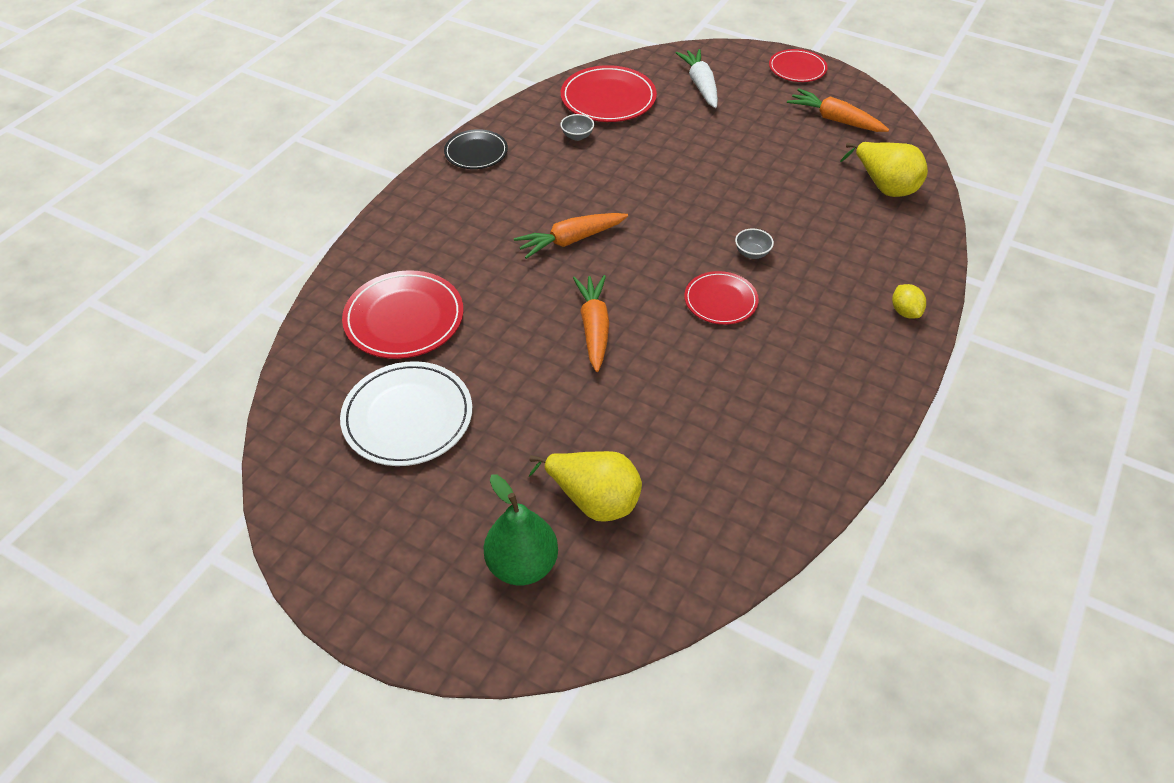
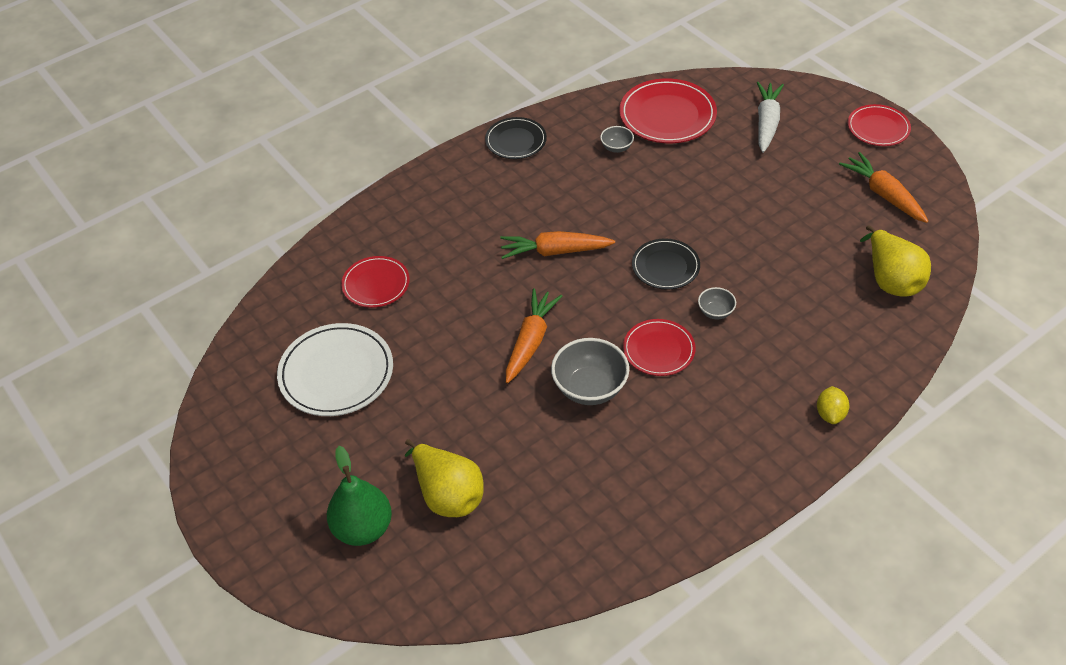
camera: 25 degrees right, 0 degrees up
red plate [342,270,464,359] -> red plate [341,256,410,308], size x0.63
none -> grey bowl [551,338,629,405]
none -> black plate [632,238,700,290]

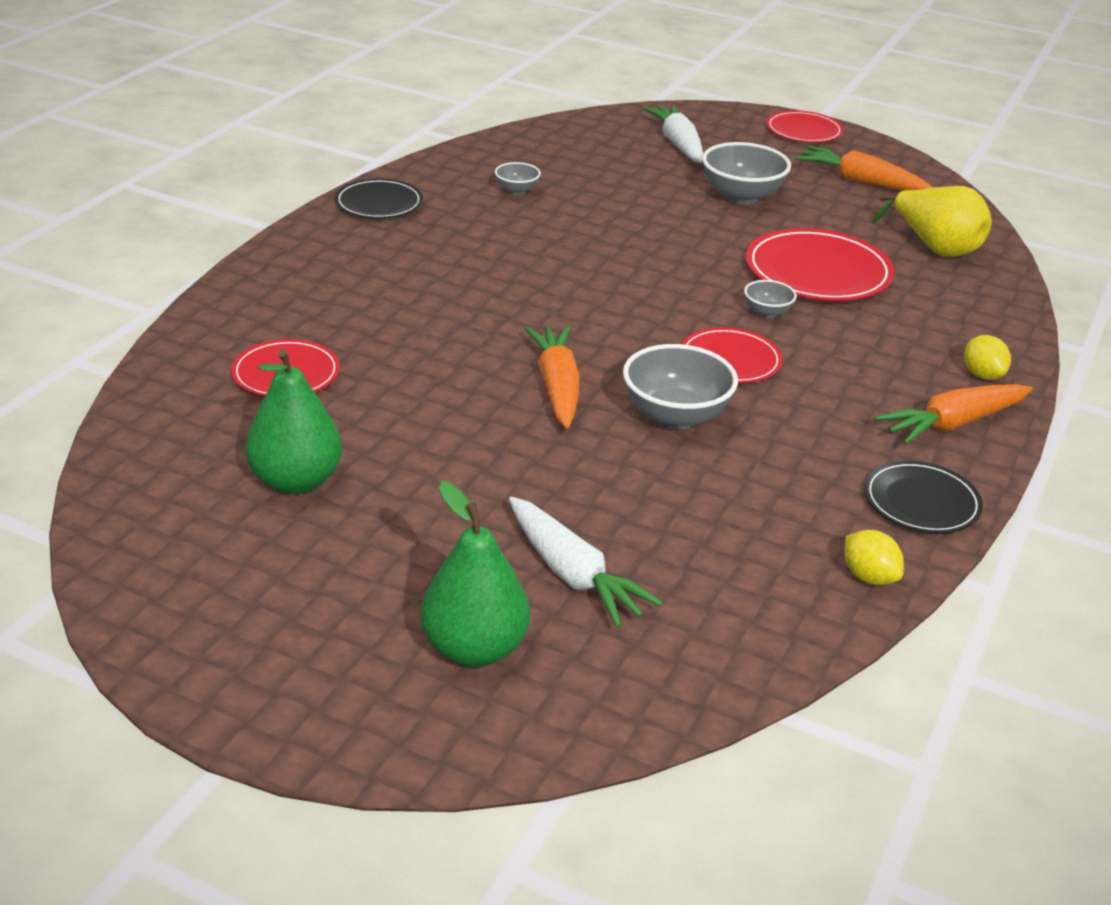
camera: 30 degrees left, 15 degrees down
white plate [277,323,393,416] -> green pear [245,349,342,494]
yellow pear [405,439,484,517] -> white carrot [509,497,663,627]
orange carrot [500,231,615,259] -> orange carrot moved to [875,384,1033,445]
red plate [619,78,717,143] -> red plate moved to [746,228,895,301]
black plate [632,238,700,290] -> black plate moved to [864,461,983,534]
none -> grey bowl [702,142,791,204]
none -> yellow lemon [845,530,904,585]

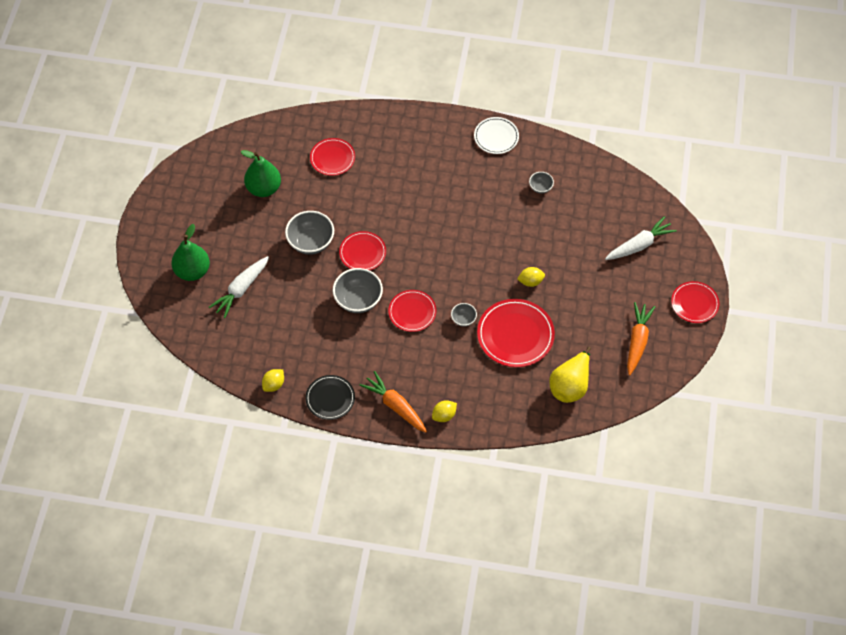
camera: 75 degrees right, 25 degrees up
black plate [335,178,423,219] -> white plate [474,117,519,154]
orange carrot [524,326,580,429] -> red plate [339,231,386,270]
grey bowl [702,142,791,204] -> grey bowl moved to [285,211,334,255]
none -> yellow lemon [517,267,545,287]

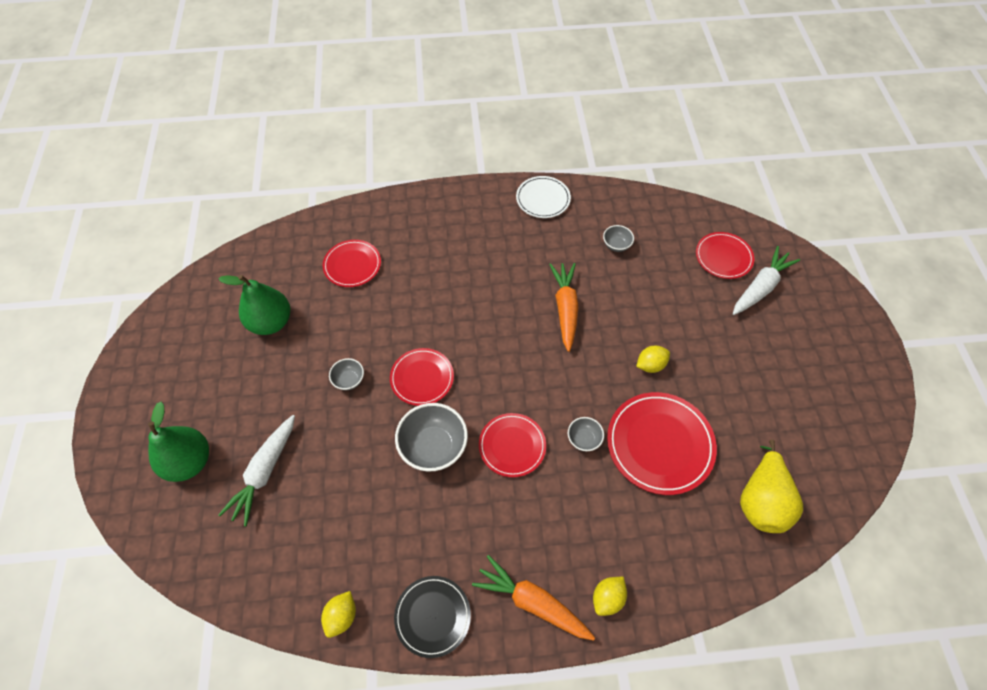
camera: 15 degrees left, 0 degrees up
grey bowl [285,211,334,255] -> grey bowl [329,358,364,390], size x0.52
orange carrot [627,302,655,375] -> orange carrot moved to [549,263,579,352]
red plate [671,281,720,323] -> red plate moved to [696,232,754,279]

